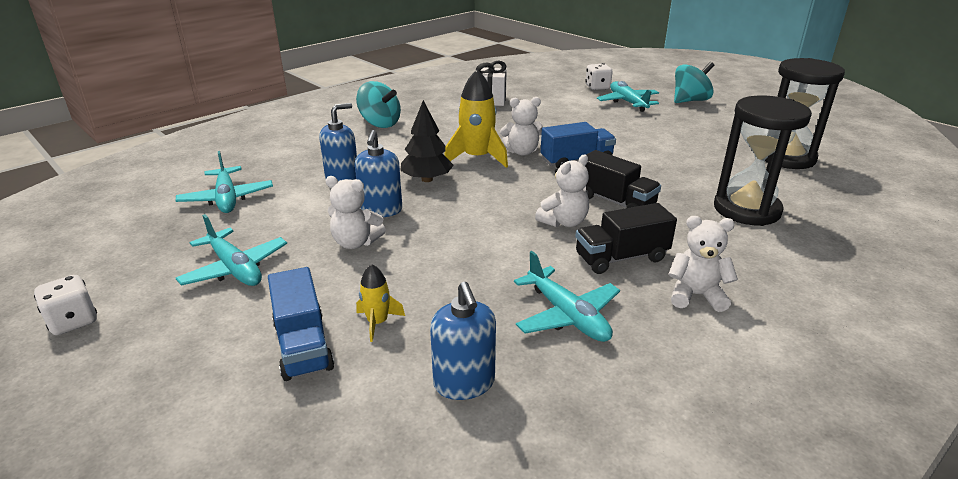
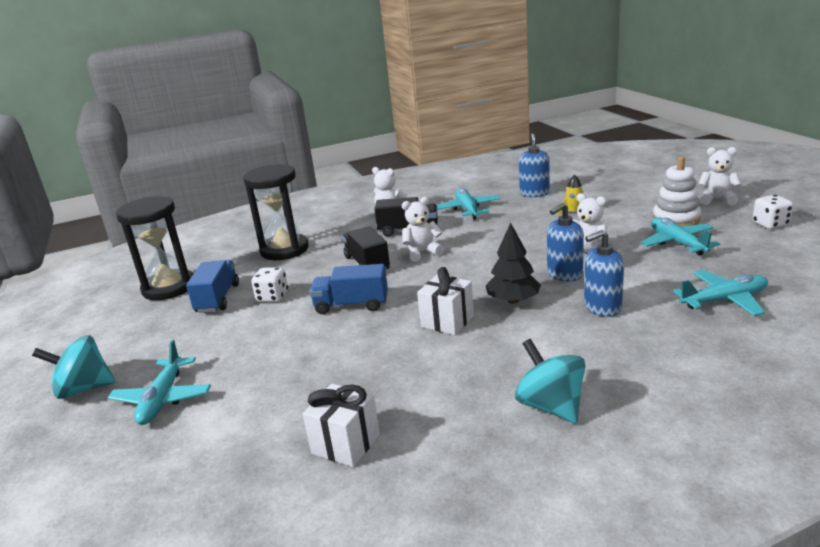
camera: 155 degrees left, 5 degrees down
turquoise plane [176,151,273,213] -> turquoise plane turned 75 degrees clockwise [673,270,768,316]
blue truck [268,267,334,381] -> blue truck moved to [186,260,239,313]
blue soap dispenser [355,130,402,217] -> blue soap dispenser turned 150 degrees counterclockwise [547,203,584,281]
yellow rocket [444,70,508,168] -> white gift [417,267,474,335]
white teddy bear [500,97,543,156] -> white teddy bear moved to [698,147,742,205]
white dice [585,63,613,90] -> white dice moved to [251,267,288,302]
none -> white stacking toy [653,156,701,226]

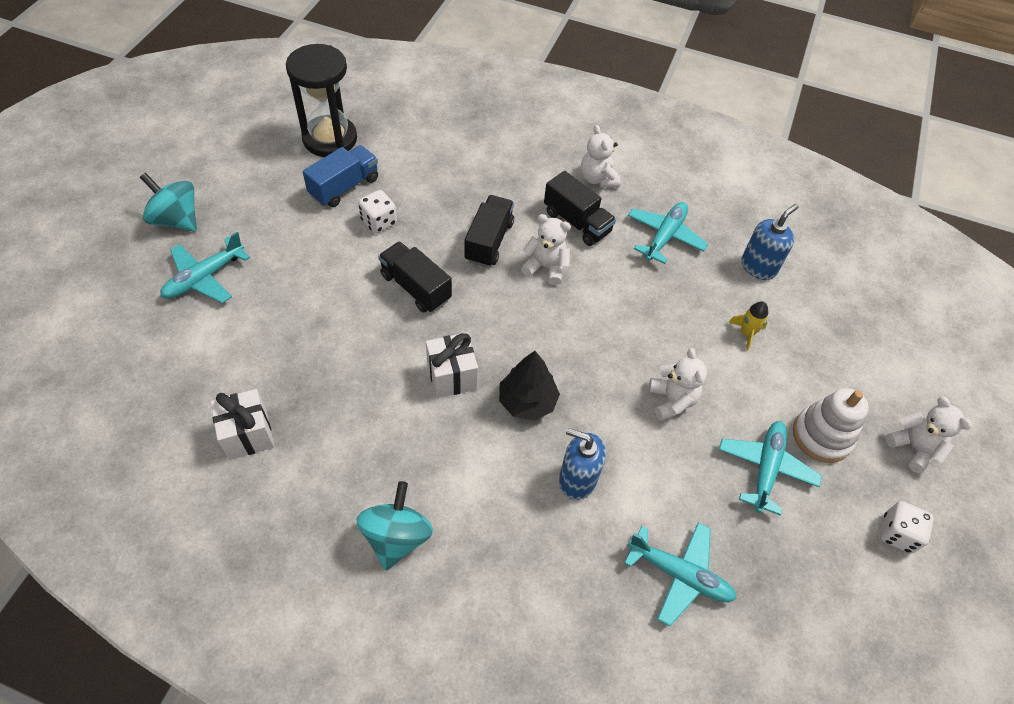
camera: 35 degrees right, 30 degrees up
black hourglass [243,164,309,260] -> none
blue truck [309,264,388,314] -> black truck [378,241,452,313]
blue soap dispenser [547,203,584,281] -> none

